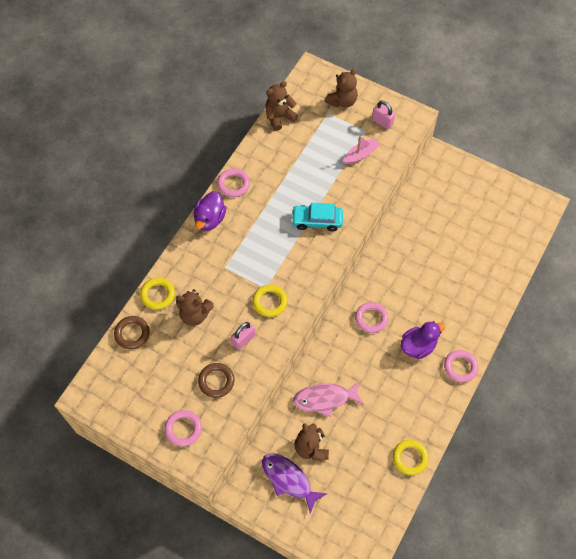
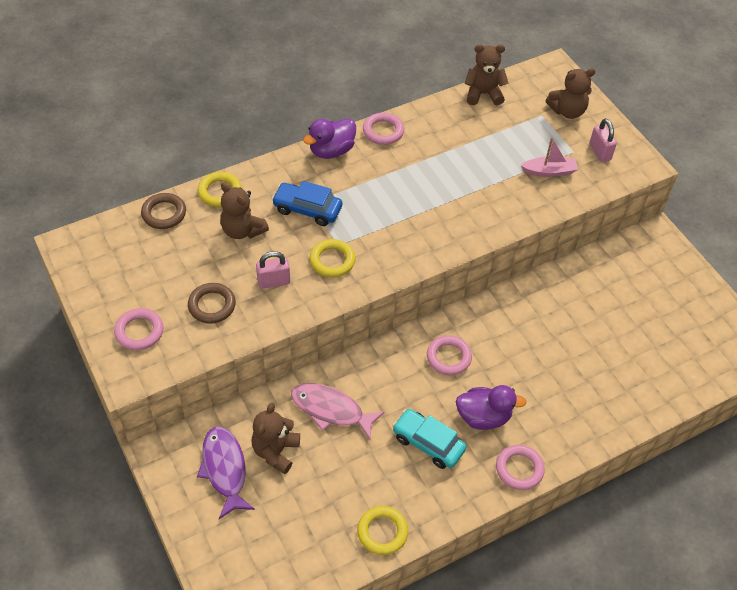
camera: 30 degrees right, 10 degrees down
turquoise car [291,203,343,231] -> turquoise car moved to [392,409,466,469]
none -> blue car [272,181,342,226]

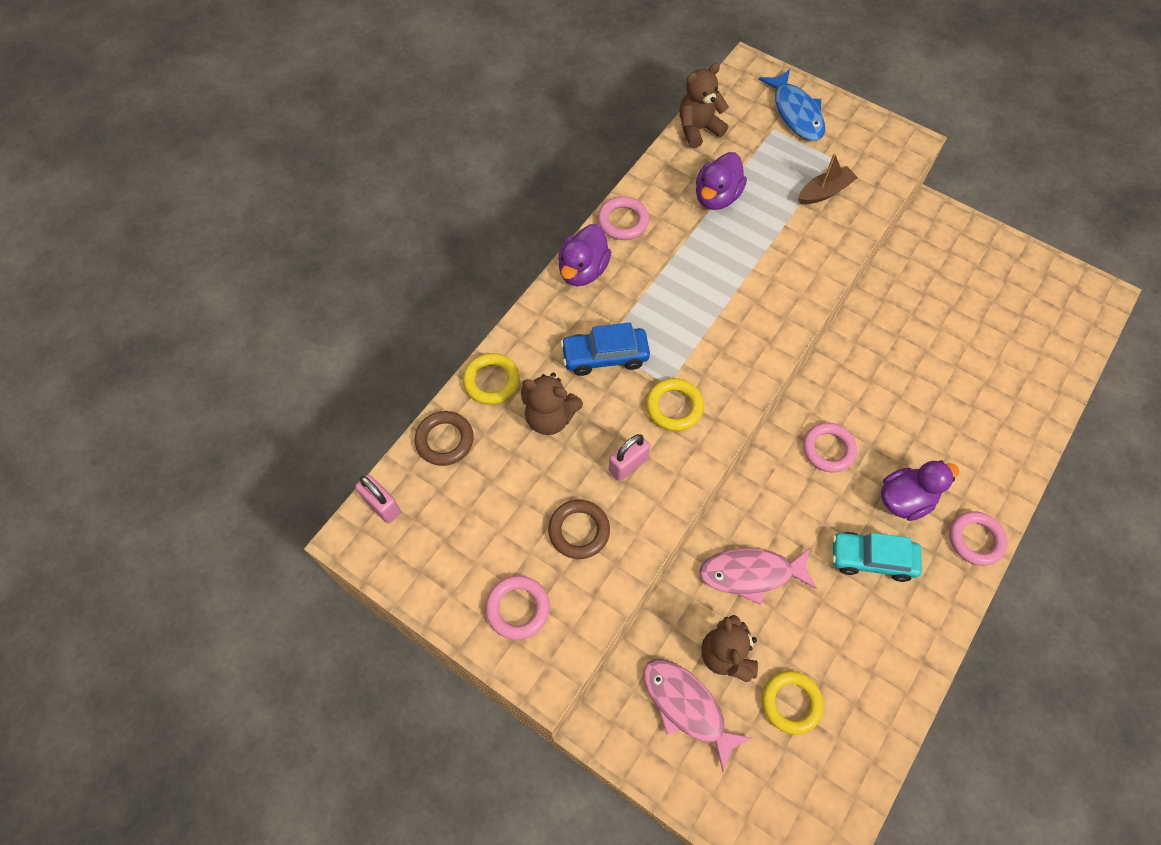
camera: 25 degrees left, 10 degrees up
purple fish [197,426,255,519] -> pink fish [644,659,753,772]
yellow ring [357,506,408,555] -> yellow ring moved to [762,671,824,735]
pink boat [520,137,578,177] -> brown boat [798,153,858,204]
brown teddy bear [546,68,595,119] -> blue fish [759,69,825,141]
pink padlock [589,118,617,162] -> pink padlock moved to [355,475,401,523]
none -> purple duck [696,152,747,210]

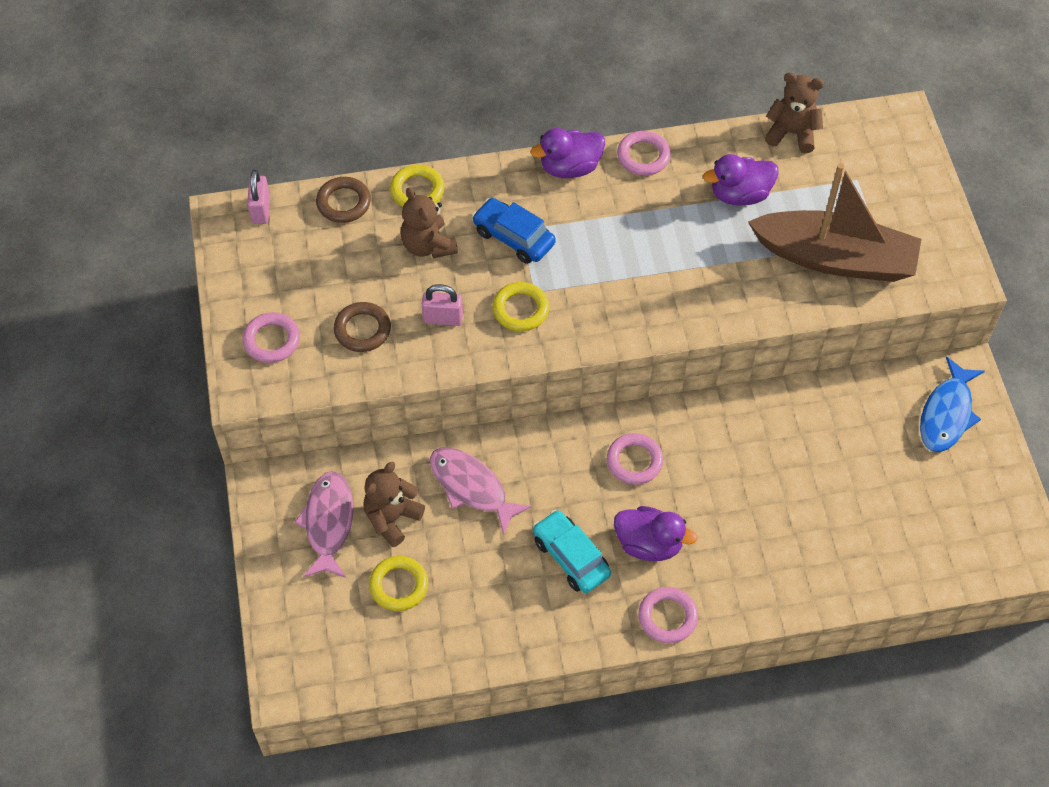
camera: 45 degrees right, 5 degrees down
blue fish [759,69,825,141] -> blue fish moved to [920,357,985,452]
brown boat [798,153,858,204] -> brown boat [748,163,921,282], size x2.28

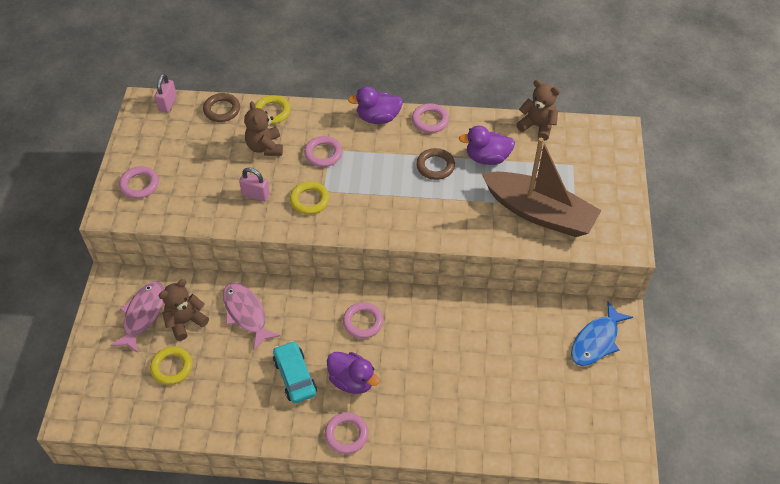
camera: 15 degrees right, 5 degrees down
brown ring [334,302,391,352] -> brown ring moved to [416,148,455,180]
blue car [472,198,556,264] -> pink ring [304,136,343,167]

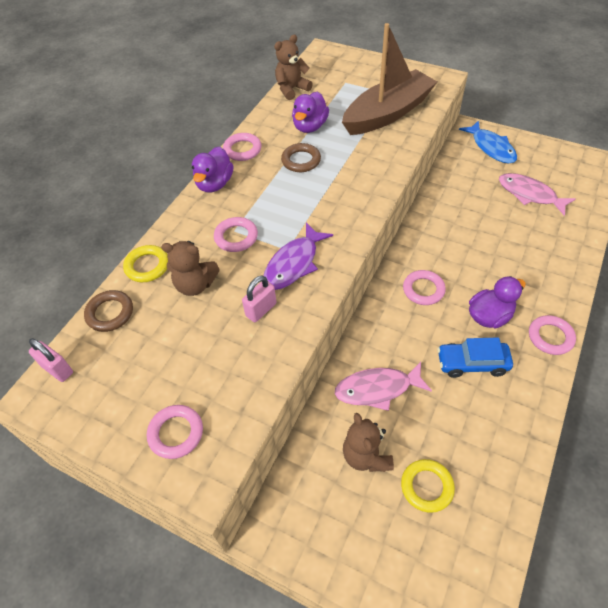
camera: 65 degrees left, 0 degrees up
pink fish [110,281,164,353] -> pink fish moved to [499,173,576,216]
turquoise car [273,341,317,403] -> blue car [437,337,513,378]
yellow ring [290,181,330,215] -> purple fish [264,223,333,290]

